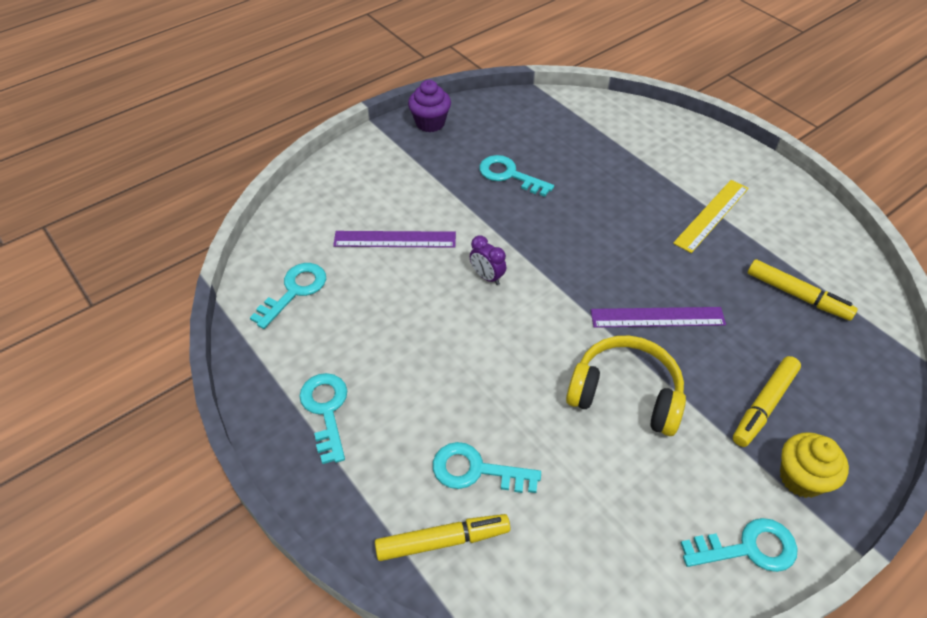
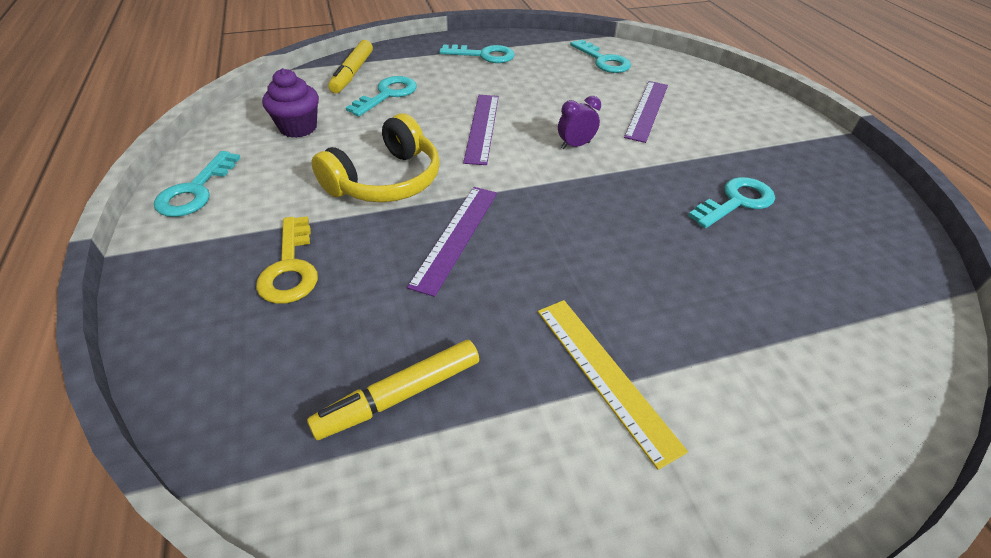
camera: 110 degrees right, 5 degrees down
purple cupcake [408,80,451,132] -> purple cupcake moved to [262,68,319,138]
yellow marker [733,356,801,447] -> yellow key [256,216,318,304]
yellow cupcake [780,432,849,498] -> none
none -> purple ruler [463,95,499,165]

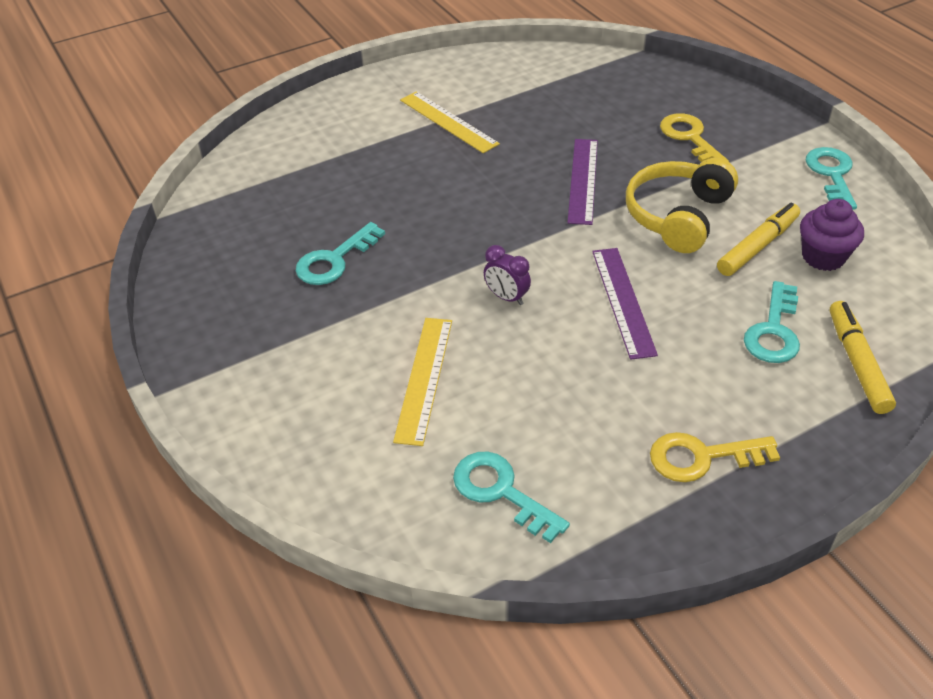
camera: 170 degrees right, 0 degrees up
yellow marker [307,340,479,440] -> yellow marker moved to [717,203,800,276]
turquoise key [439,44,515,63] -> yellow key [650,432,780,482]
purple clock [558,96,601,149] -> purple clock turned 75 degrees clockwise [484,245,531,305]
purple ruler [624,81,668,143] -> yellow ruler [393,318,452,446]

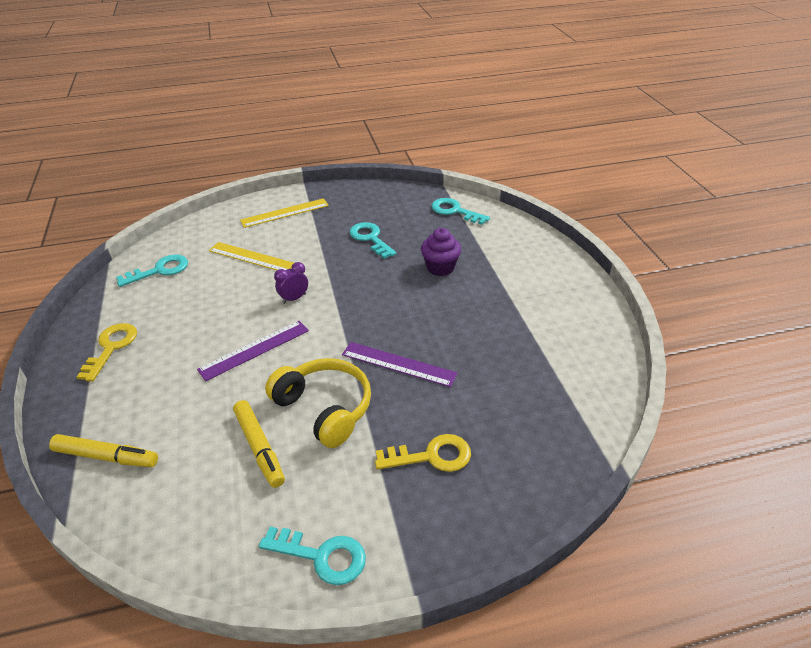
camera: 105 degrees right, 5 degrees down
yellow ruler [400,91,500,153] -> yellow ruler moved to [240,198,329,228]
purple ruler [592,248,658,360] -> purple ruler turned 45 degrees counterclockwise [197,321,309,381]
turquoise key [744,281,800,363] -> turquoise key moved to [432,198,490,225]
purple cupcake [800,199,864,271] -> purple cupcake moved to [421,228,461,276]

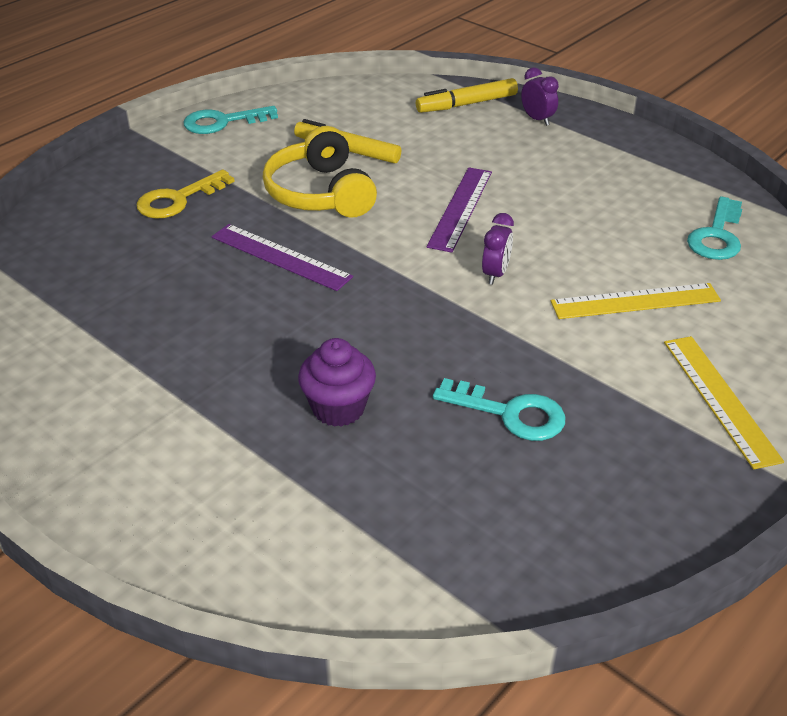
camera: 145 degrees right, 0 degrees up
yellow key [77,323,137,382] -> none
yellow ruler [240,198,329,228] -> yellow ruler turned 45 degrees counterclockwise [664,336,784,469]
yellow headphones [265,358,371,448] -> yellow headphones turned 60 degrees clockwise [263,126,377,218]
purple ruler [342,342,458,387] -> purple ruler turned 45 degrees clockwise [211,224,353,291]
turquoise key [432,198,490,225] -> none
none -> purple clock [521,67,559,126]

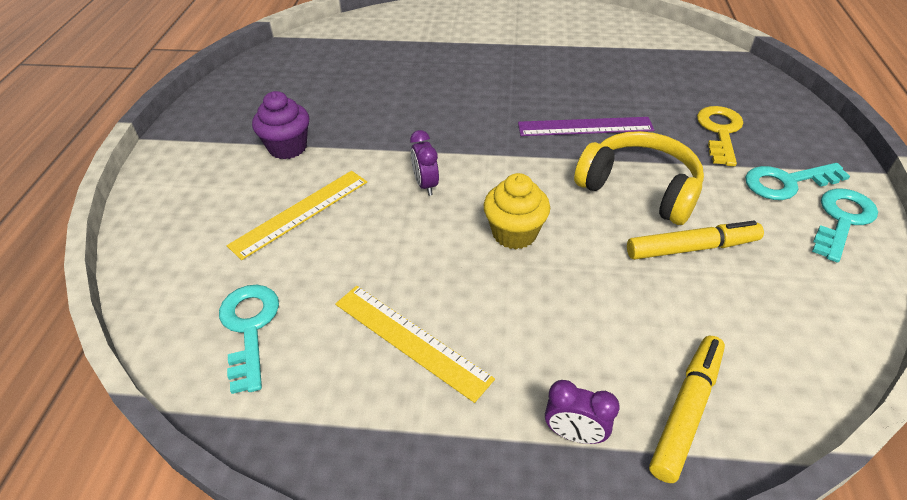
camera: 145 degrees right, 5 degrees up
purple cupcake [298,338,376,427] -> purple cupcake moved to [252,91,310,160]
purple ruler [426,167,492,253] -> yellow cupcake [484,173,550,249]
turquoise key [433,378,566,441] -> turquoise key moved to [745,163,850,200]
yellow ruler [664,336,784,469] -> yellow ruler moved to [335,286,495,403]

